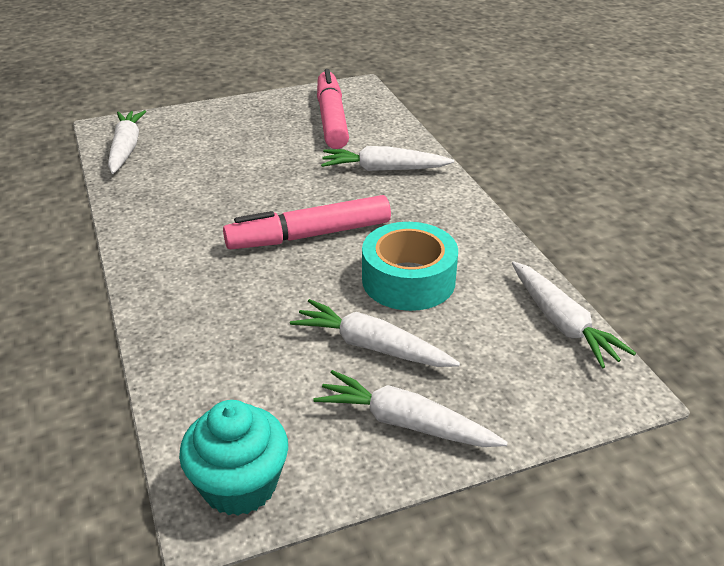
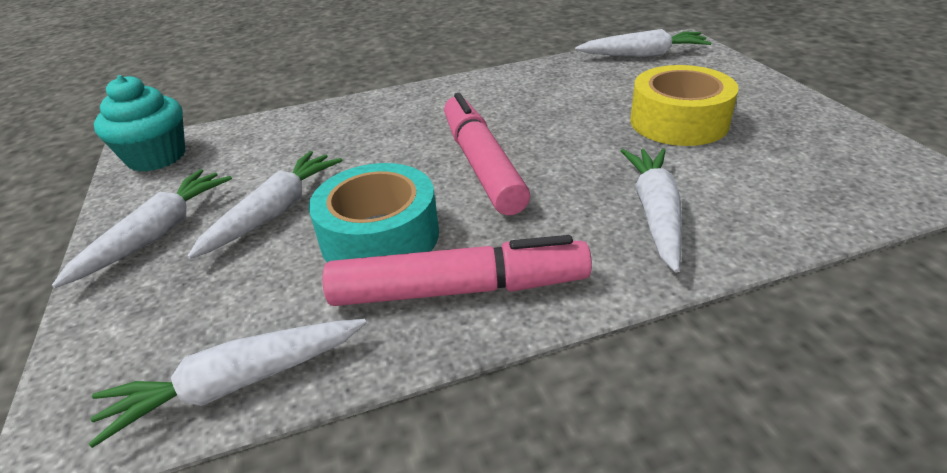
camera: 95 degrees right, 0 degrees up
pink marker [317,69,349,149] -> pink marker moved to [322,235,592,306]
none -> yellow tape [630,65,739,146]

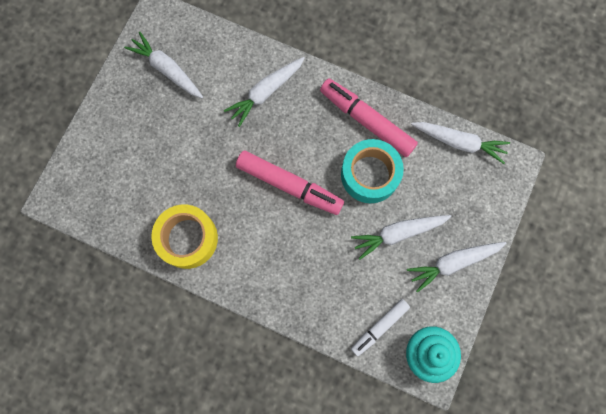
camera: 140 degrees left, 40 degrees up
pink marker [444,93,530,215] -> pink marker turned 90 degrees counterclockwise [236,151,344,215]
white carrot [575,29,712,57] -> white carrot moved to [124,32,203,98]
yellow tape [630,65,739,146] -> yellow tape moved to [151,205,218,269]
none -> white marker [351,299,410,357]

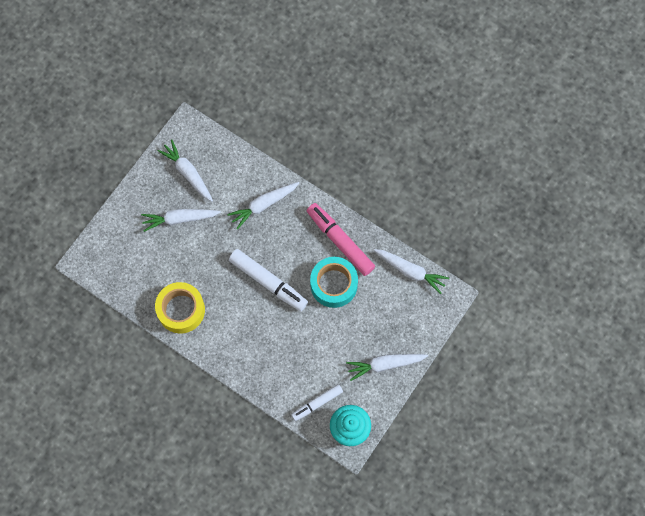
camera: 10 degrees right, 5 degrees down
pink marker [236,151,344,215] -> white marker [229,249,308,311]
white carrot [351,215,451,260] -> white carrot moved to [141,209,221,232]

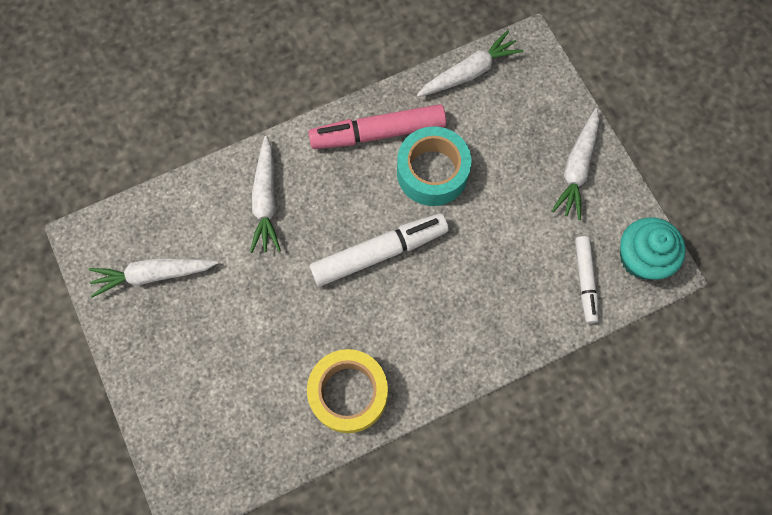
camera: 60 degrees left, 0 degrees up
white carrot [141,209,221,232] -> none

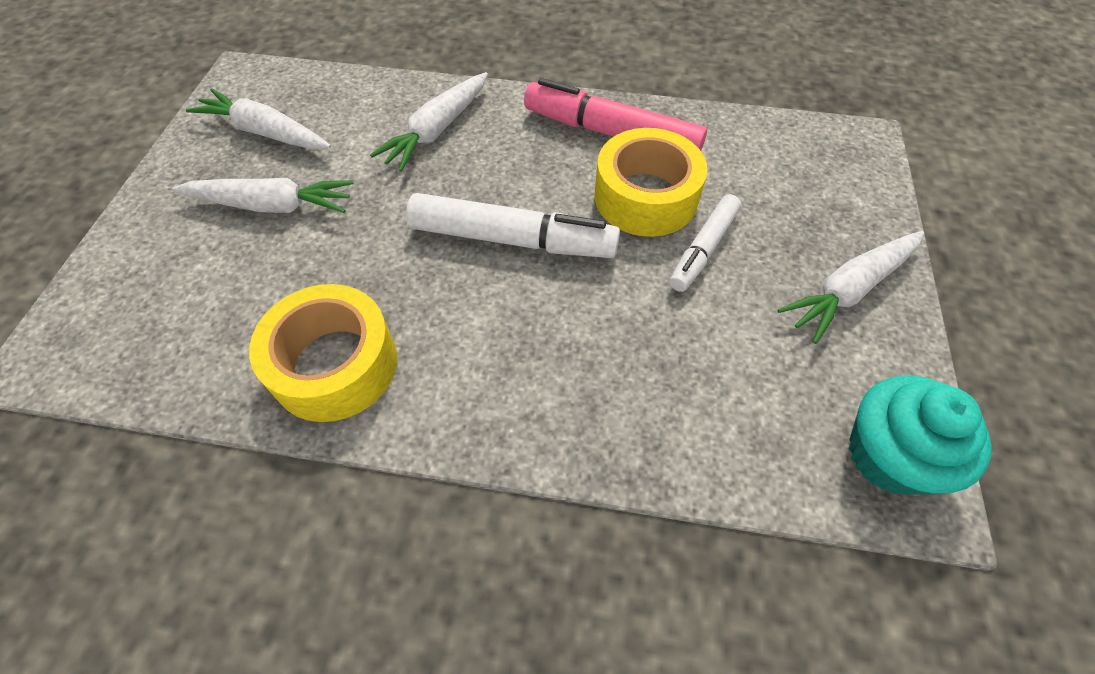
camera: 35 degrees right, 15 degrees down
turquoise tape [397,126,471,206] -> yellow tape [595,128,707,237]
white carrot [417,30,524,97] -> white carrot moved to [172,178,354,213]
white marker [575,236,599,323] -> white marker moved to [669,194,741,292]

